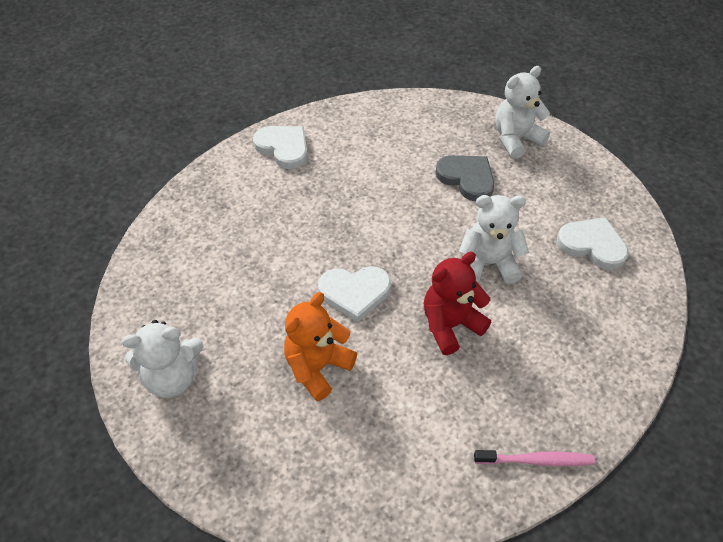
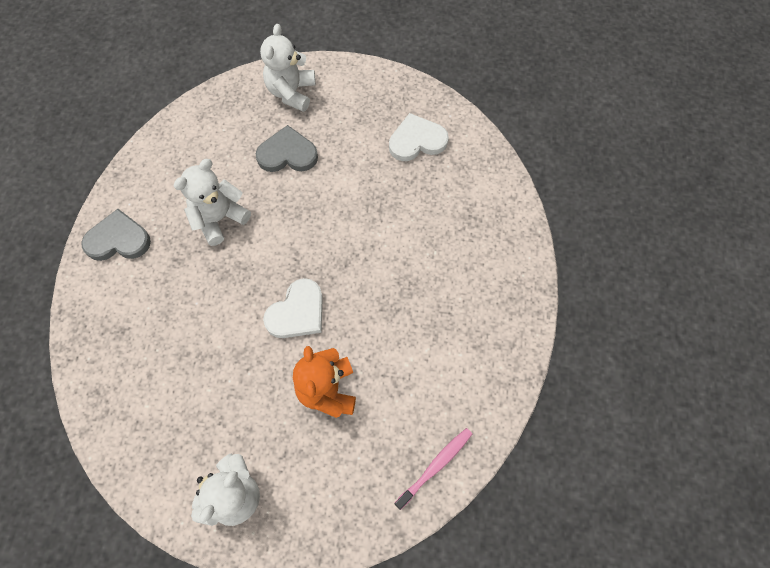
camera: 45 degrees left, 15 degrees up
white heart [253,126,307,169] -> grey heart [81,209,151,261]
red teddy bear [424,252,491,355] -> none
white teddy bear [459,195,529,284] -> white teddy bear moved to [173,159,251,246]
pink toothbrush [474,450,595,466] -> pink toothbrush moved to [394,428,472,510]

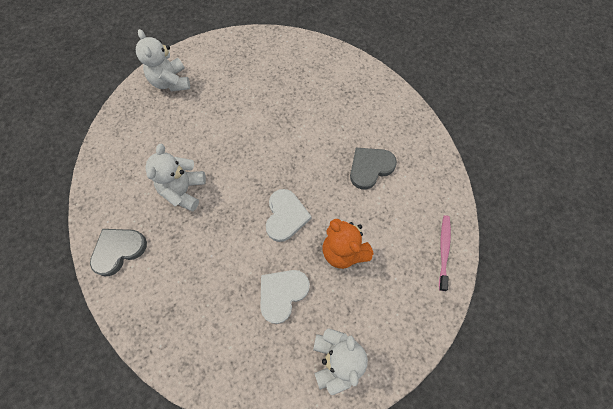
camera: 35 degrees left, 0 degrees up
grey heart [256,125,318,172] -> grey heart moved to [350,148,397,190]
white heart [389,113,449,161] -> white heart moved to [260,270,310,324]

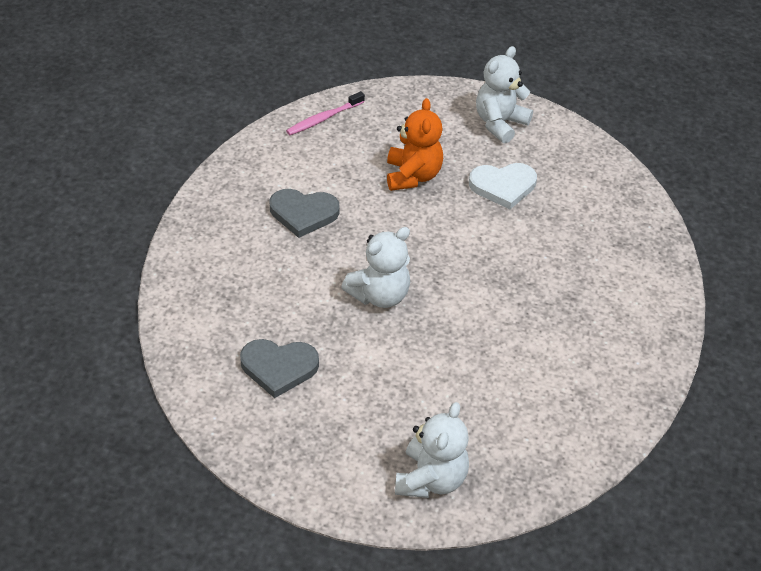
camera: 140 degrees left, 20 degrees down
grey heart [90,229,147,276] -> grey heart moved to [240,339,319,398]
white teddy bear [145,144,206,211] -> white teddy bear moved to [341,227,410,308]
white heart [266,189,311,242] -> none

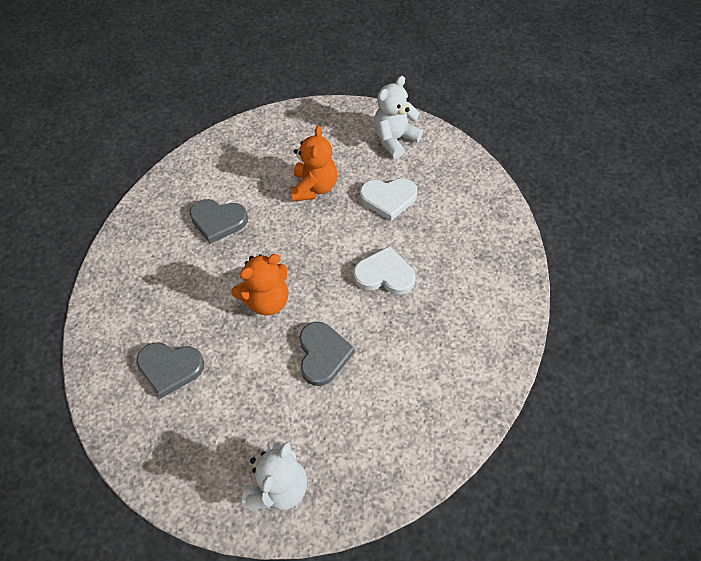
camera: 10 degrees right, 10 degrees up
pink toothbrush [286,91,365,135] -> none
white teddy bear [341,227,410,308] -> orange teddy bear [231,254,288,316]
none -> grey heart [299,322,355,386]
none -> white heart [353,246,416,295]

